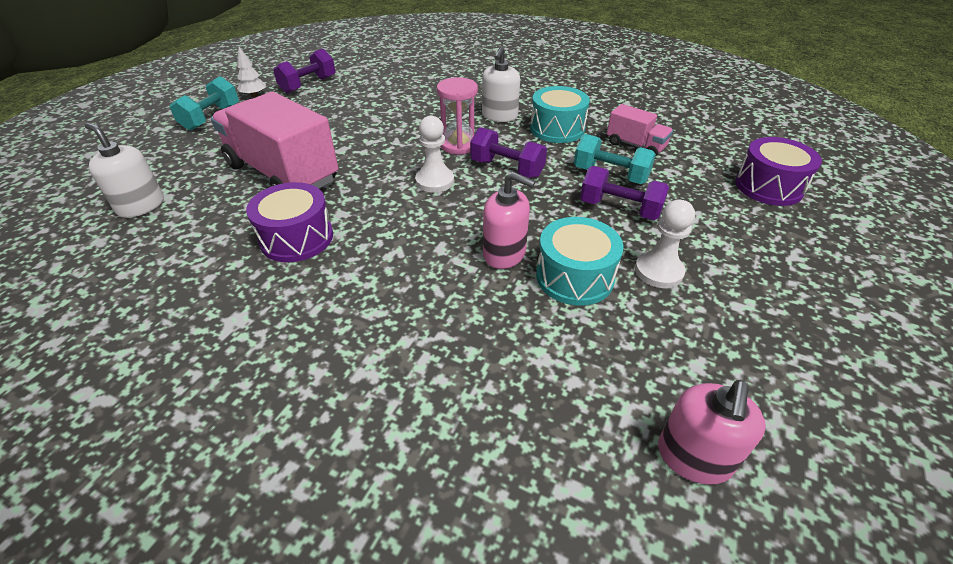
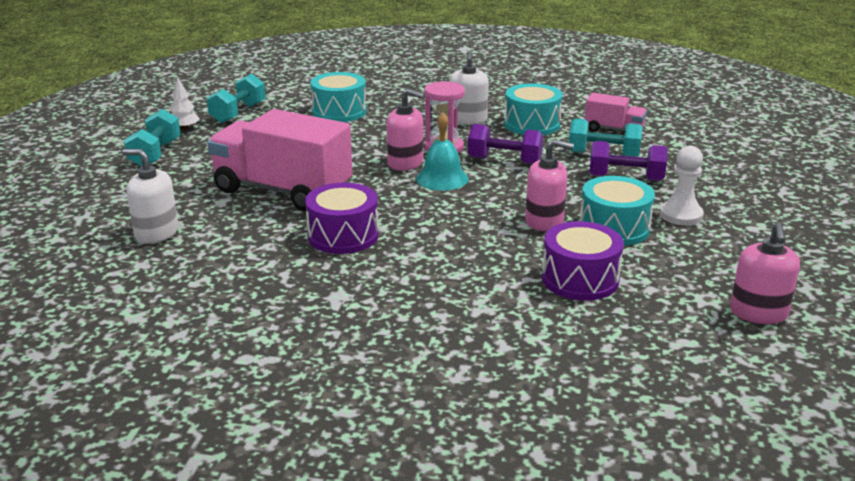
camera: 15 degrees left, 15 degrees down
purple dumbbell [273,49,335,94] -> turquoise dumbbell [207,74,266,123]
white pawn [415,116,454,193] -> turquoise bell [416,112,469,191]
purple drum [735,137,822,206] -> purple drum moved to [542,221,624,301]
none -> turquoise drum [310,72,367,122]
none -> pink soap dispenser [387,88,425,171]

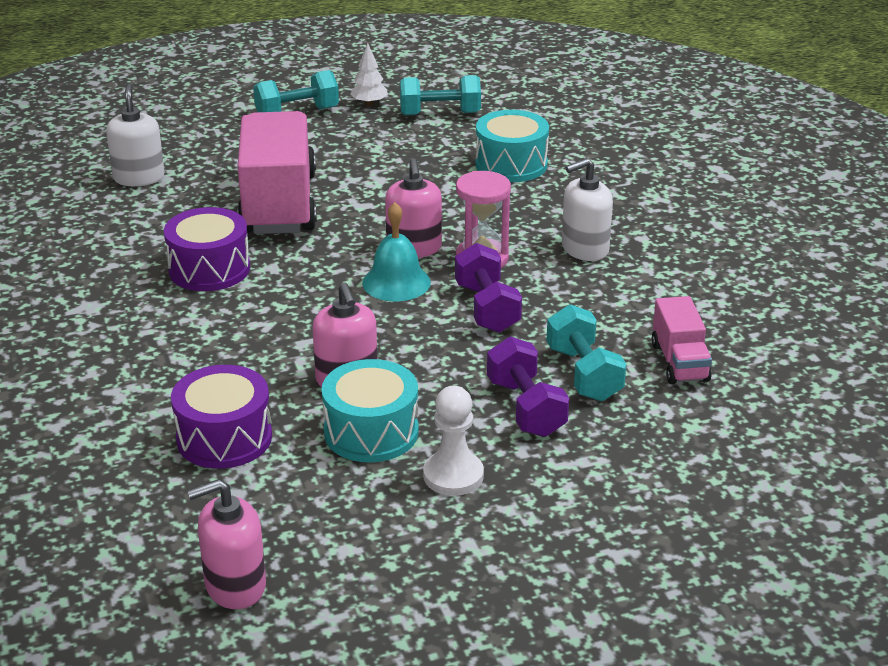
camera: 60 degrees right, 5 degrees up
turquoise drum [504,83,563,135] -> none

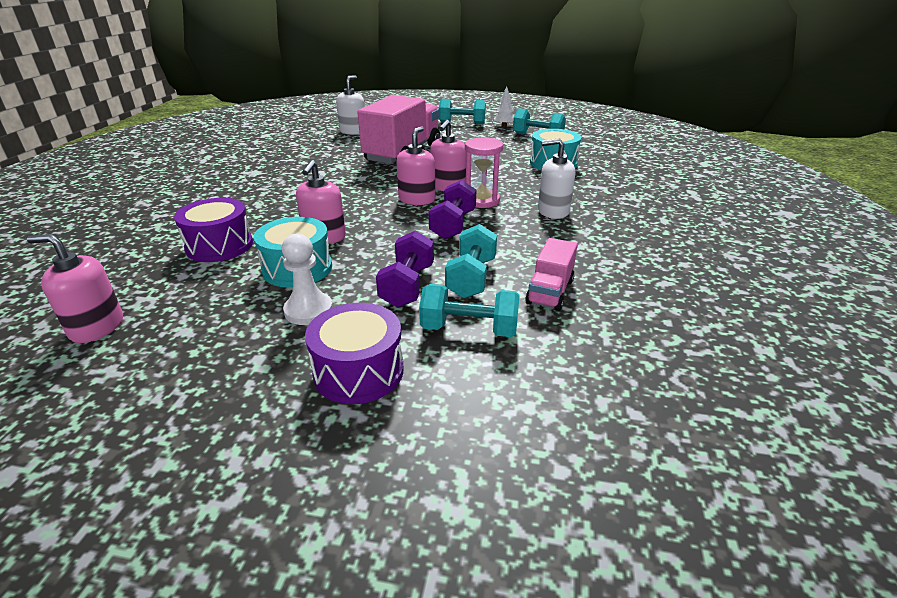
camera: 30 degrees right, 0 degrees up
purple drum [164,207,250,291] -> purple drum moved to [305,303,404,404]
turquoise bell [362,202,431,302] -> pink soap dispenser [396,126,436,205]
none -> turquoise dumbbell [419,284,520,337]

